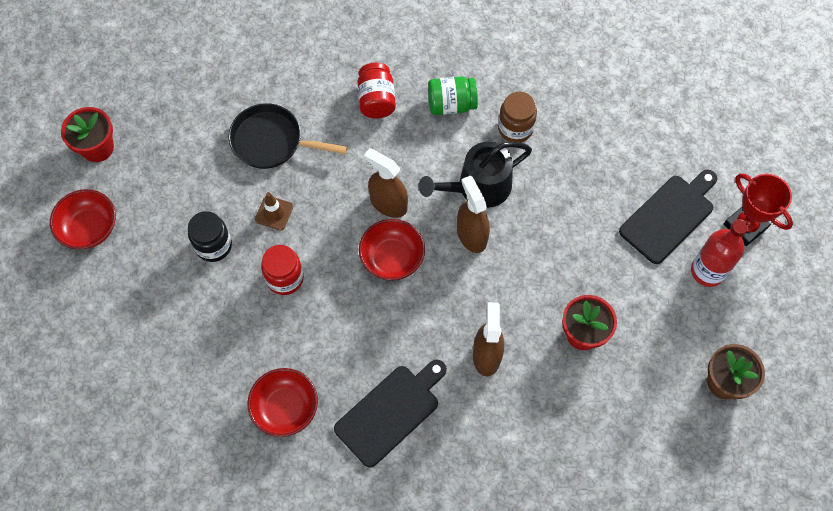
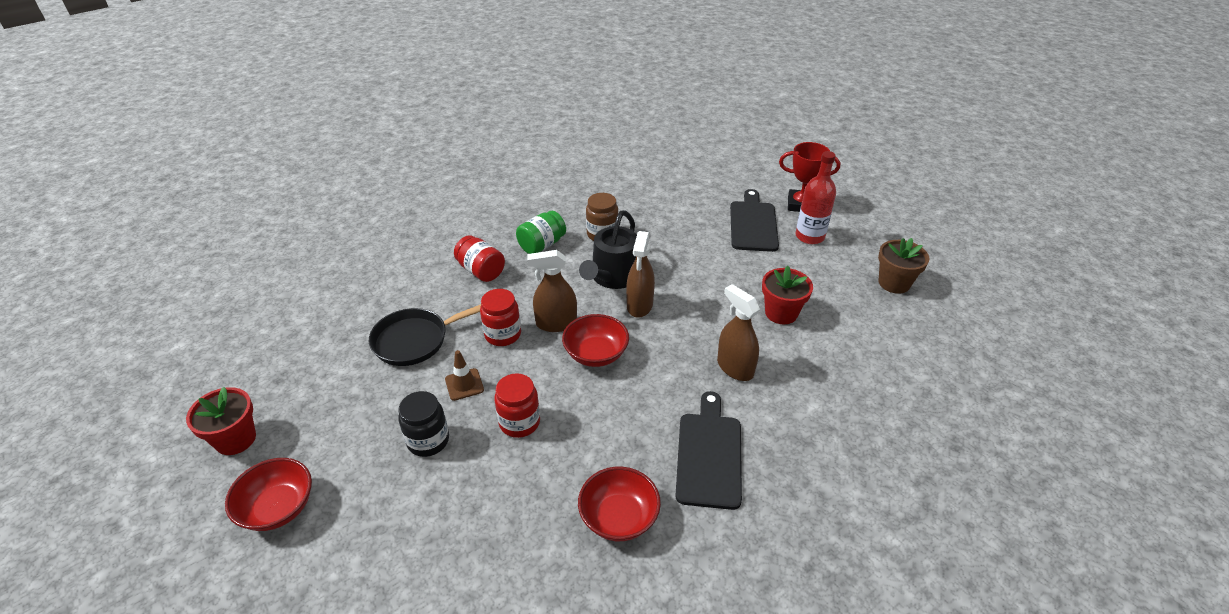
camera: 40 degrees left, 25 degrees down
brown spray bottle [457,175,490,253] -> brown spray bottle turned 105 degrees counterclockwise [626,231,655,318]
none -> red jar [480,289,521,346]

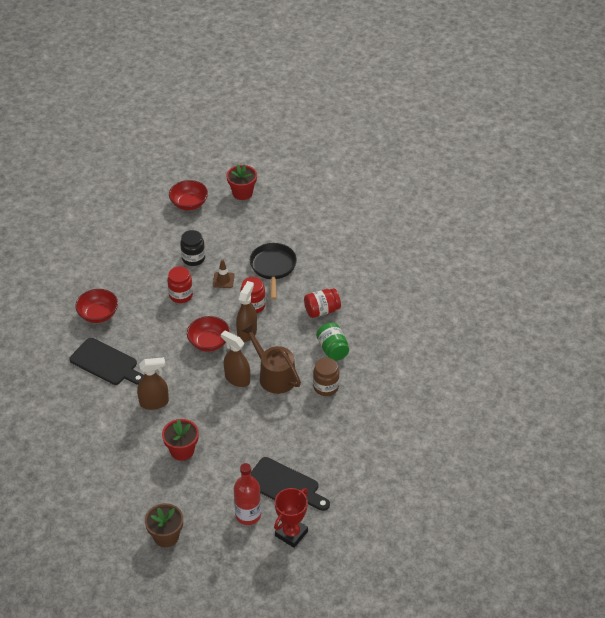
camera: 115 degrees right, 5 degrees up
black watering can [579,210,637,289] -> brown watering can [241,324,301,394]

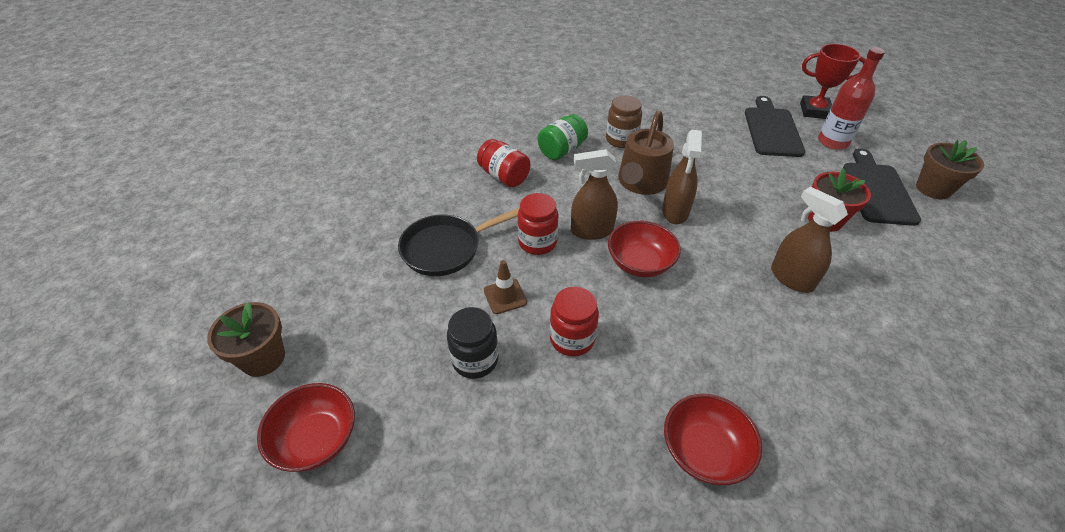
camera: 115 degrees left, 0 degrees up
black cutting board [69,338,144,385] -> black cutting board moved to [843,148,921,226]
red flower pot [227,164,257,200] -> brown flower pot [207,302,285,377]

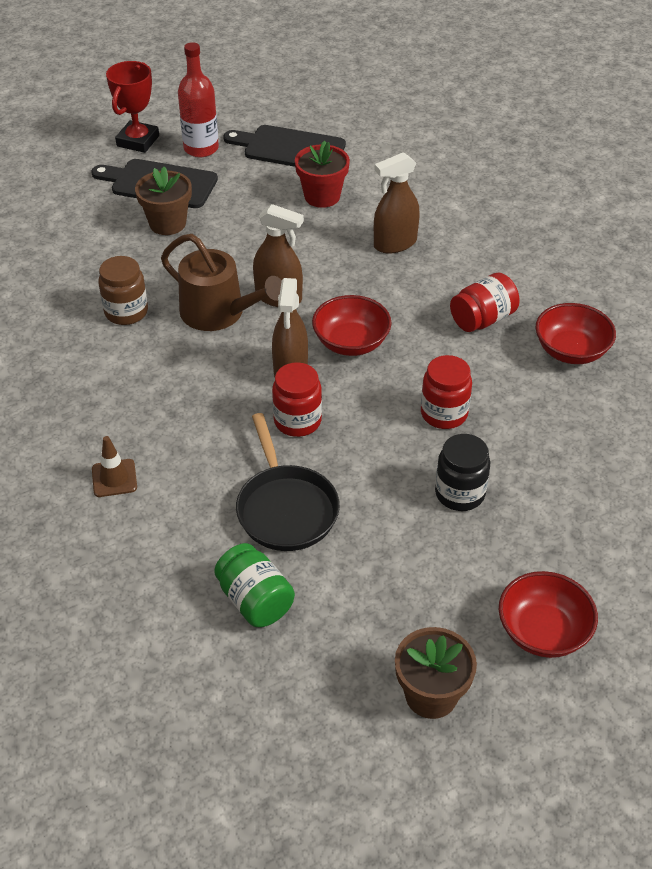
camera: 80 degrees left, 0 degrees up
red jar [477,139,530,187] -> red jar moved to [450,273,519,332]
brown traffic cone [484,260,527,314] -> brown traffic cone moved to [92,436,137,497]
green jar [538,114,588,160] -> green jar moved to [214,543,295,627]
brown flower pot [916,140,984,199] -> brown flower pot moved to [135,167,192,235]

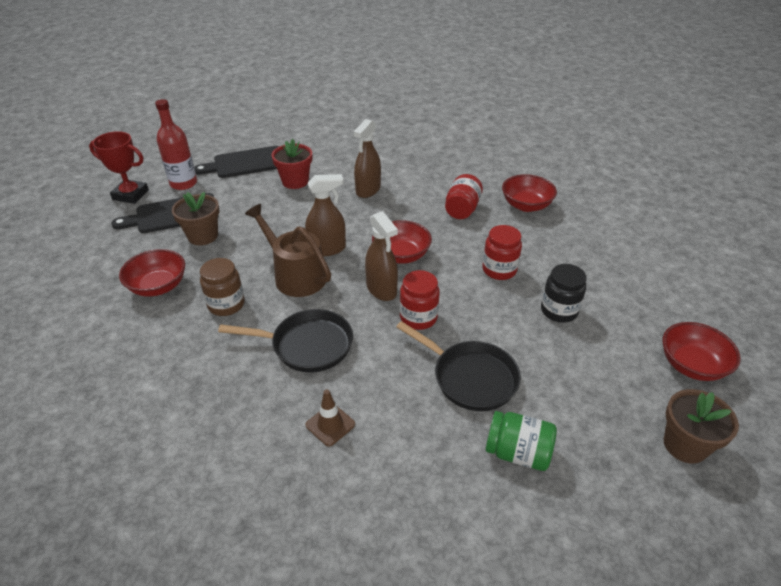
camera: 35 degrees left, 5 degrees down
red trophy [106,61,159,153] -> red trophy turned 60 degrees counterclockwise [89,131,149,204]
brown watering can [161,234,282,331] -> brown watering can turned 135 degrees counterclockwise [245,204,331,297]
none -> red bowl [119,249,185,297]
none -> black pan [218,309,353,372]

